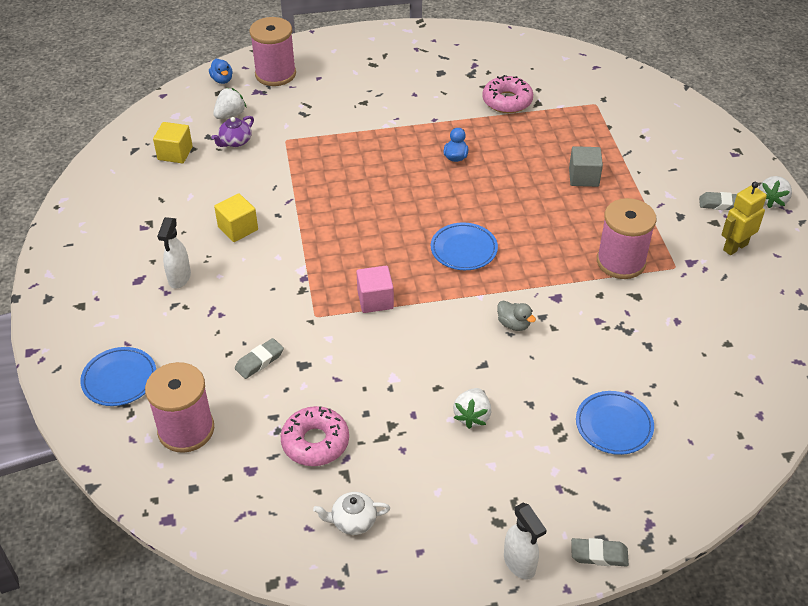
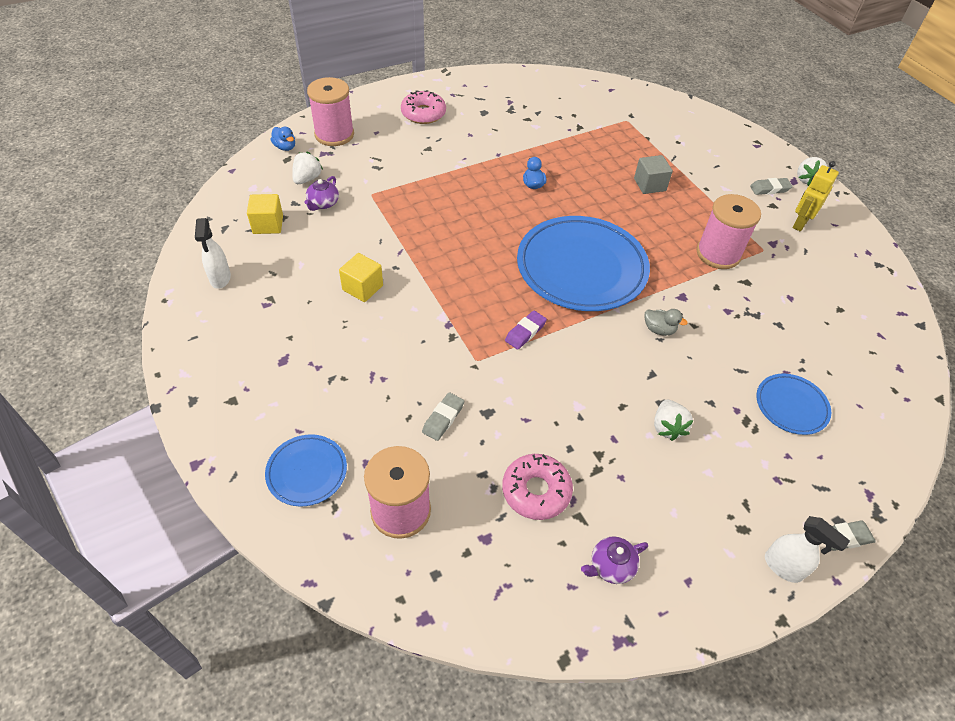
camera: 20 degrees left, 5 degrees up
white spray bottle [157,217,191,288] -> white spray bottle moved to [195,218,231,289]
white teapot [313,492,390,535] -> purple teapot [581,536,648,584]
pink cube [357,266,394,313] -> purple eraser [505,311,547,350]
blue plate [431,222,498,270] -> blue plate [517,216,650,311], size x2.08
pink donut [482,75,533,113] -> pink donut moved to [401,90,446,124]

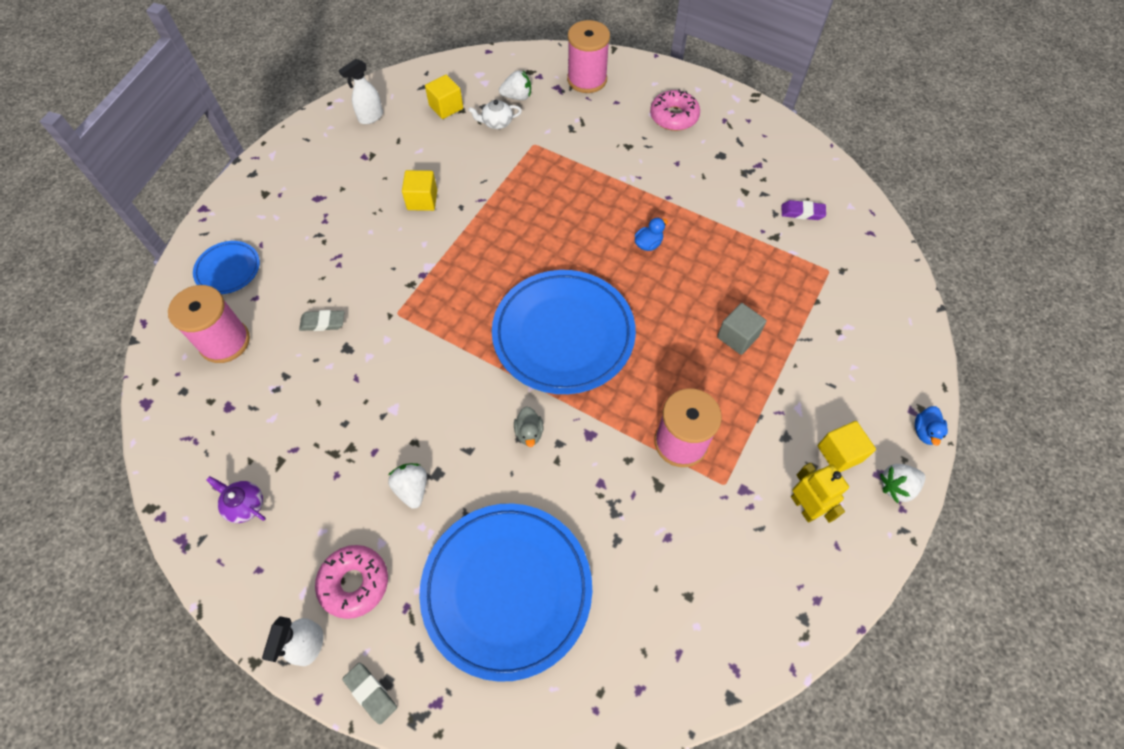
camera: 60 degrees right, 10 degrees up
blue duck [271,127,295,151] -> blue duck moved to [915,406,948,446]
purple teapot [304,176,339,211] -> white teapot [468,100,522,129]
pink donut [502,454,573,520] -> pink donut moved to [315,545,388,619]
purple eraser [505,311,547,350] -> purple eraser moved to [782,200,826,220]
white strawberry [654,400,694,441] -> white strawberry turned 105 degrees clockwise [388,463,427,509]
grey eraser [750,178,793,195] -> yellow cube [818,421,876,472]
blue plate [757,374,831,435] -> blue plate [419,503,592,682], size x2.08
yellow robot [793,161,839,232] -> yellow robot turned 60 degrees clockwise [791,463,849,523]

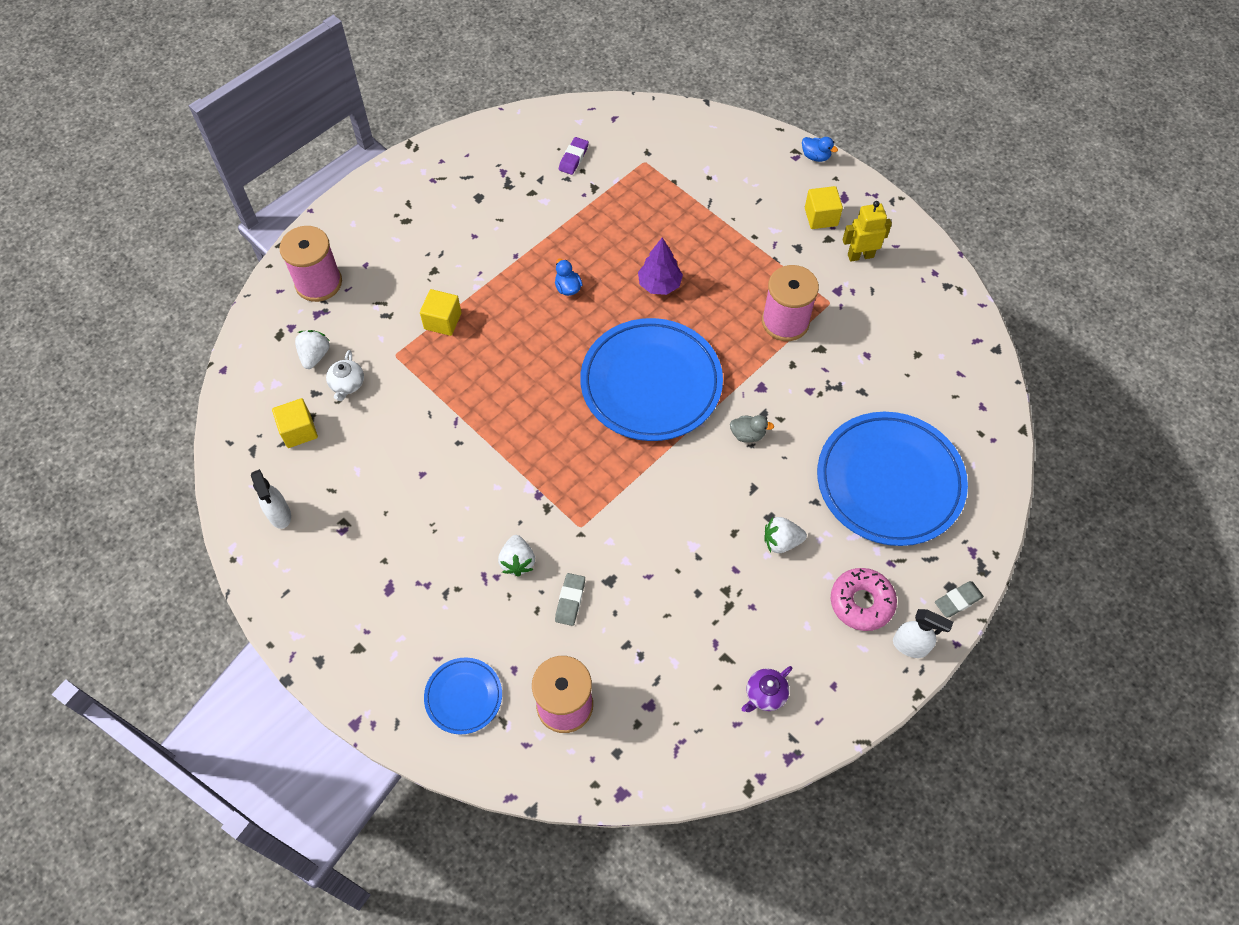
camera: 75 degrees left, 0 degrees up
yellow cube [402,170,437,211] -> yellow cube moved to [420,289,461,336]
pink donut [650,89,700,131] -> none
grey cube [717,303,767,355] -> none
white strawberry [880,464,925,503] -> white strawberry moved to [498,535,535,577]
none -> purple tree [638,237,683,295]

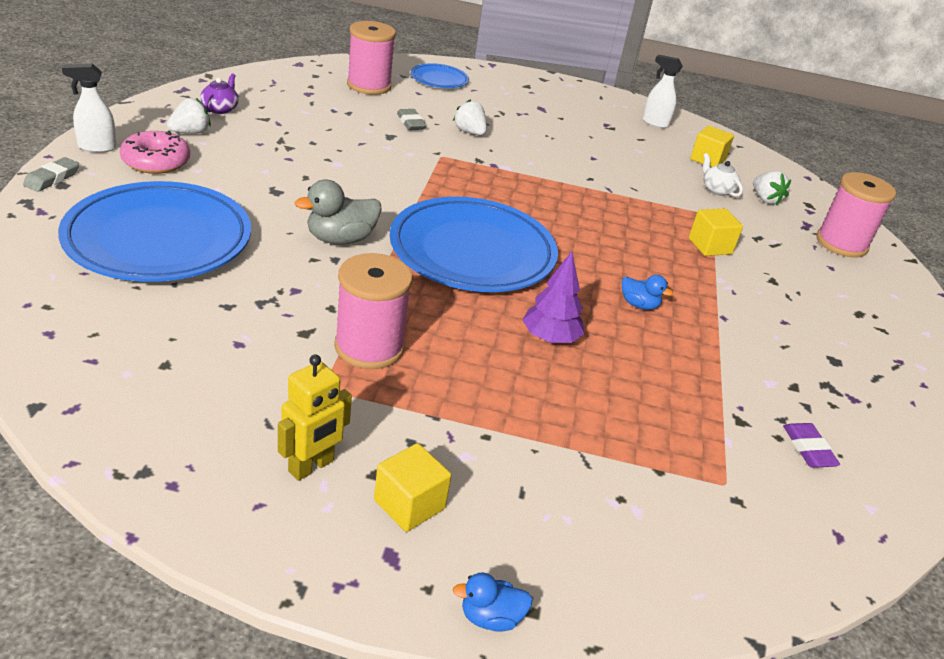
camera: 140 degrees right, 25 degrees down
grey duck [730,415,774,443] -> grey duck [295,180,382,245], size x1.72
white strawberry [764,517,807,553] -> white strawberry moved to [167,98,211,134]

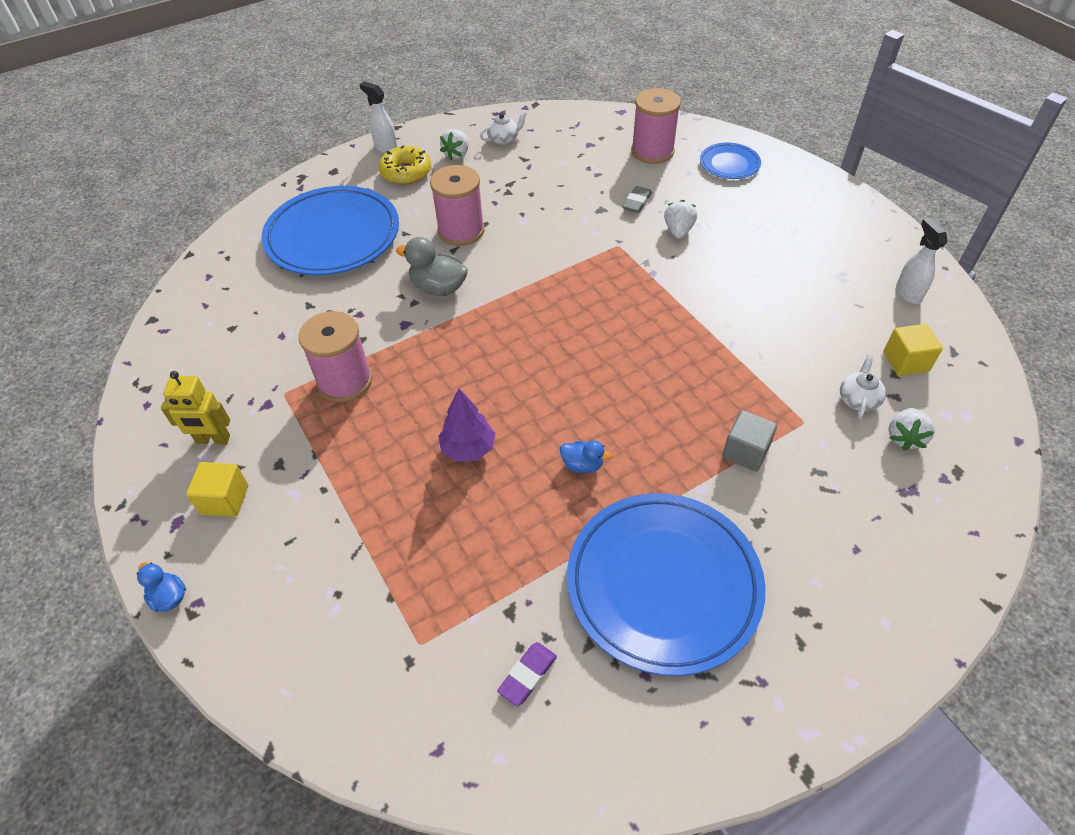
camera: 55 degrees right, 15 degrees up
grey eraser [23,157,79,192] -> none
pink donut [120,130,190,174] -> yellow donut [379,146,431,185]
white strawberry [167,98,211,134] -> white strawberry turned 105 degrees clockwise [440,129,469,160]
purple teapot [200,73,239,114] -> white teapot [480,111,527,145]
blue plate [390,197,558,292] -> blue plate moved to [567,493,766,676]
blue duck [622,275,673,310] -> blue duck turned 60 degrees counterclockwise [560,440,612,473]
yellow cube [689,209,743,256] -> grey cube [722,410,778,472]
pink spool [816,172,896,258] -> pink spool moved to [430,165,485,246]

